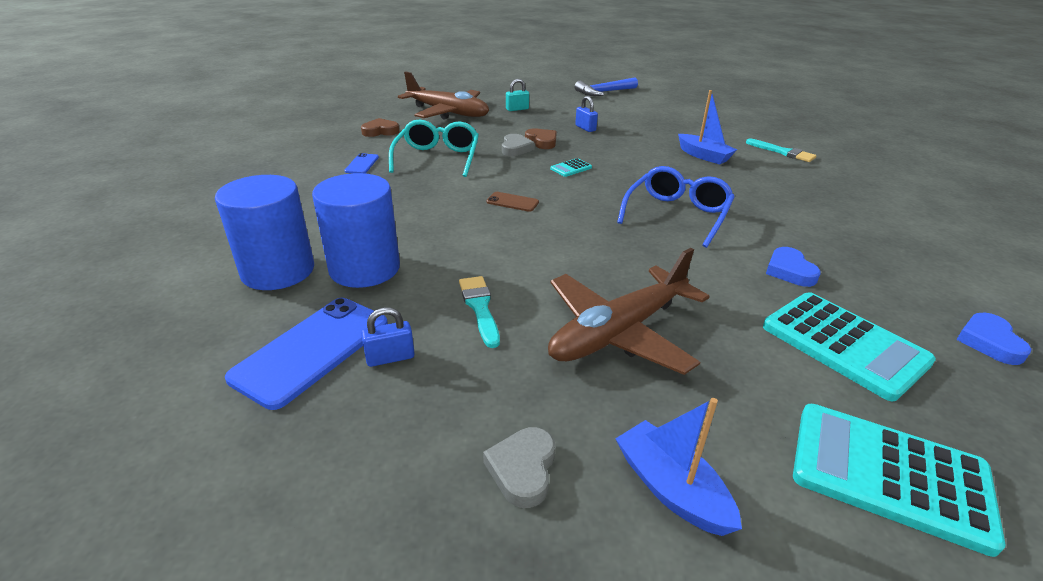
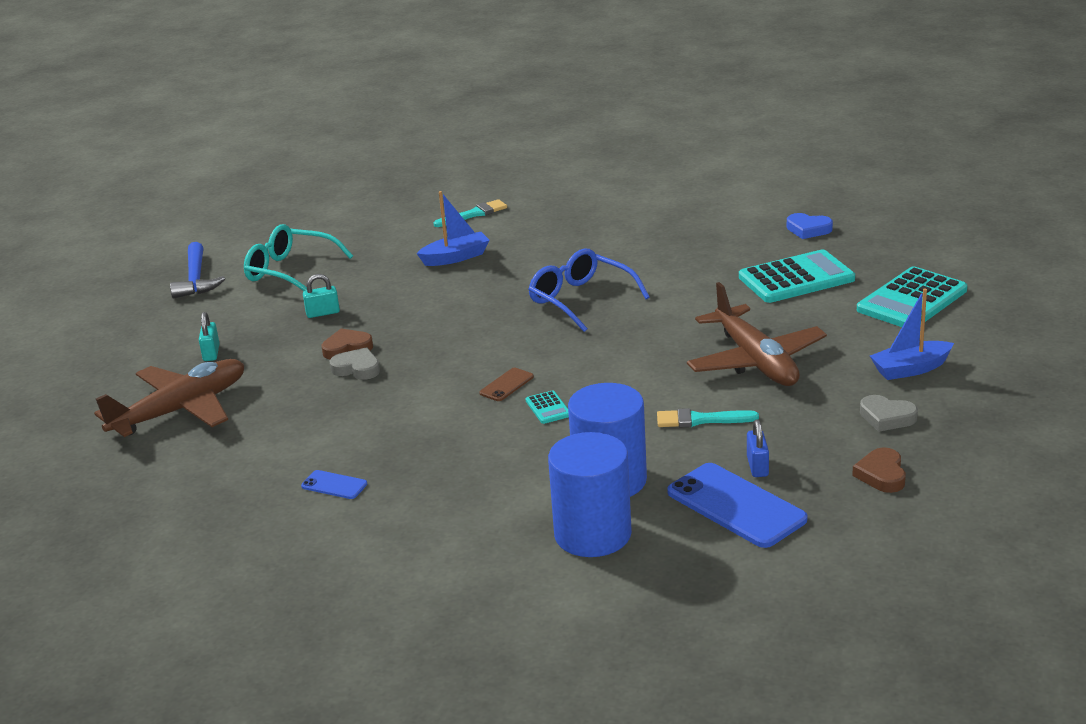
camera: 70 degrees left, 5 degrees down
brown heart [361,118,399,137] -> brown heart moved to [852,447,906,493]
turquoise glasses [389,120,479,177] -> turquoise glasses moved to [244,224,353,291]
turquoise calculator [550,158,592,177] -> turquoise calculator moved to [526,390,569,424]
blue padlock [575,96,598,132] -> turquoise padlock [303,274,340,318]
blue heart [766,247,821,287] -> none

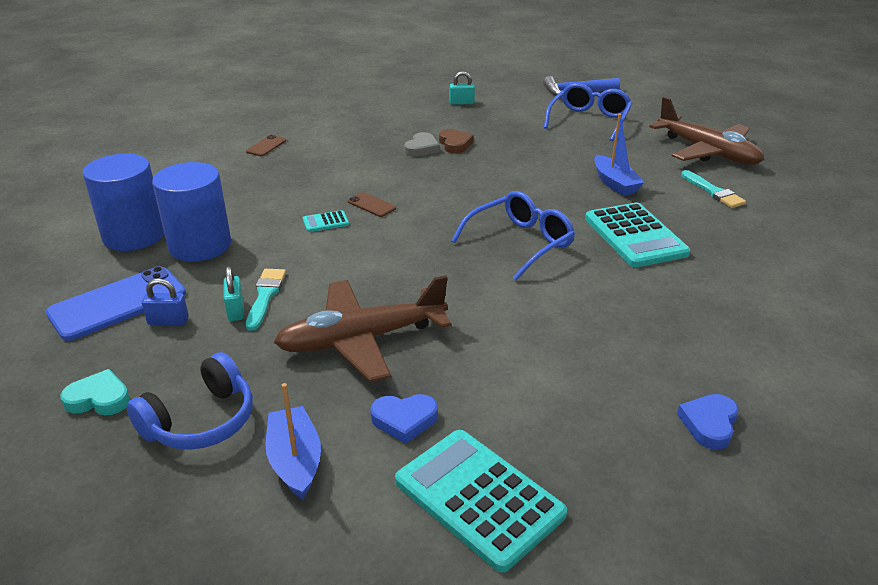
camera: 90 degrees right, 5 degrees up
brown plane [94,359,244,437] -> brown plane moved to [649,97,764,165]
turquoise glasses [244,224,353,291] -> blue glasses [544,83,632,141]
blue phone [301,470,367,499] -> brown phone [246,135,286,156]
turquoise padlock [303,274,340,318] -> turquoise padlock moved to [224,266,244,321]
turquoise calculator [739,249,855,303] -> turquoise calculator moved to [585,203,690,267]
brown heart [852,447,906,493] -> turquoise heart [60,369,130,415]
grey heart [860,395,918,432] -> blue headphones [127,352,253,450]
none -> blue heart [370,394,438,444]

